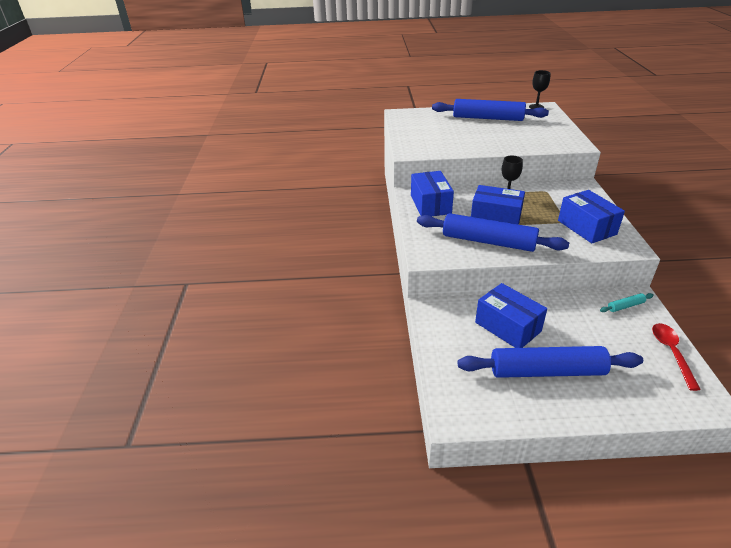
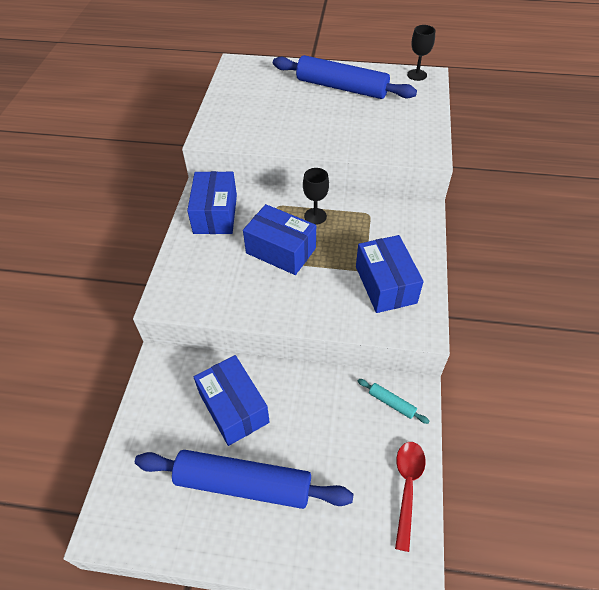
camera: 10 degrees right, 15 degrees up
blue rolling pin [417,213,569,252] -> none
turquoise rolling pin [600,293,654,312] -> turquoise rolling pin turned 45 degrees clockwise [358,379,429,424]

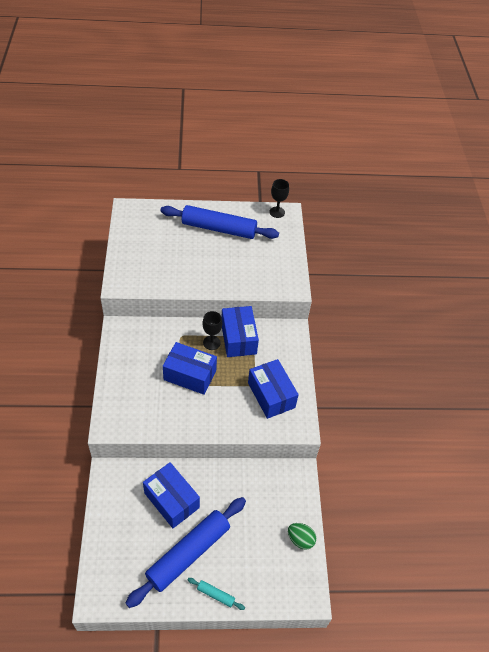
camera: 15 degrees left, 0 degrees up
blue rolling pin [135,450,353,509] -> blue rolling pin turned 45 degrees counterclockwise [126,497,246,608]
blue box [187,171,237,234] -> blue box moved to [222,306,259,357]
turquoise rolling pin [358,379,429,424] -> turquoise rolling pin moved to [188,578,245,610]
red spoon [395,442,426,552] -> green egg [288,523,316,550]

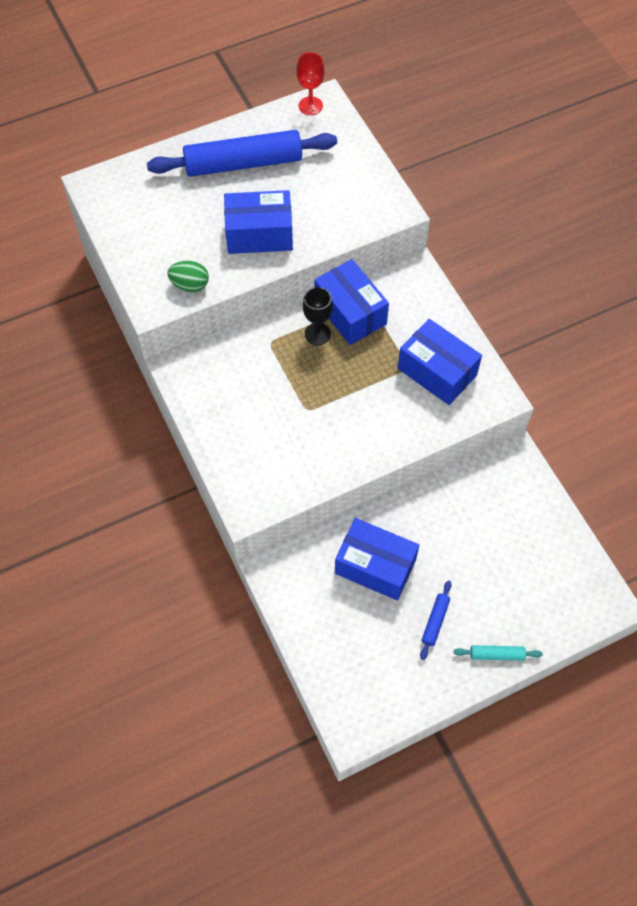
camera: 20 degrees left, 10 degrees up
blue rolling pin [126,497,246,608] -> blue rolling pin [420,581,452,660], size x0.40
blue box [163,342,217,395] -> blue box moved to [224,190,293,254]
black goblet [270,179,289,218] -> red goblet [296,52,324,115]
green egg [288,523,316,550] -> green egg moved to [167,261,209,292]

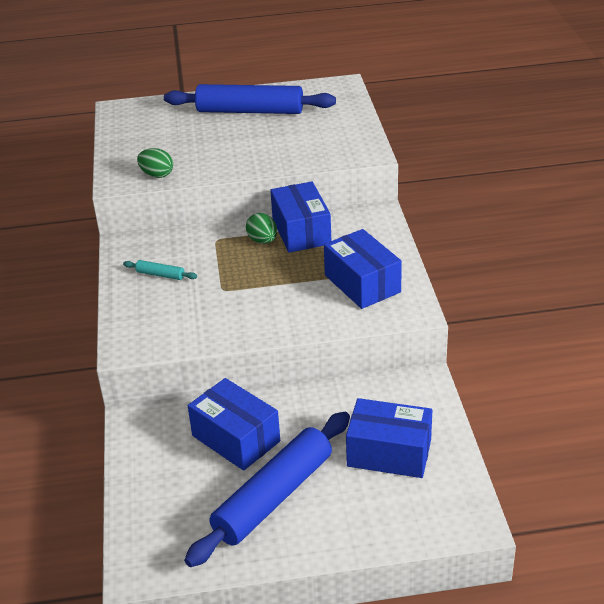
camera: 20 degrees right, 25 degrees down
blue box [224,190,293,254] -> blue box moved to [346,398,432,478]
red goblet [296,52,324,115] -> none
black goblet [303,287,333,345] -> green egg [246,213,277,244]
blue rolling pin [420,581,452,660] -> blue rolling pin [184,412,350,567], size x2.49
turquoise rolling pin [454,645,543,661] -> turquoise rolling pin moved to [123,260,197,280]

